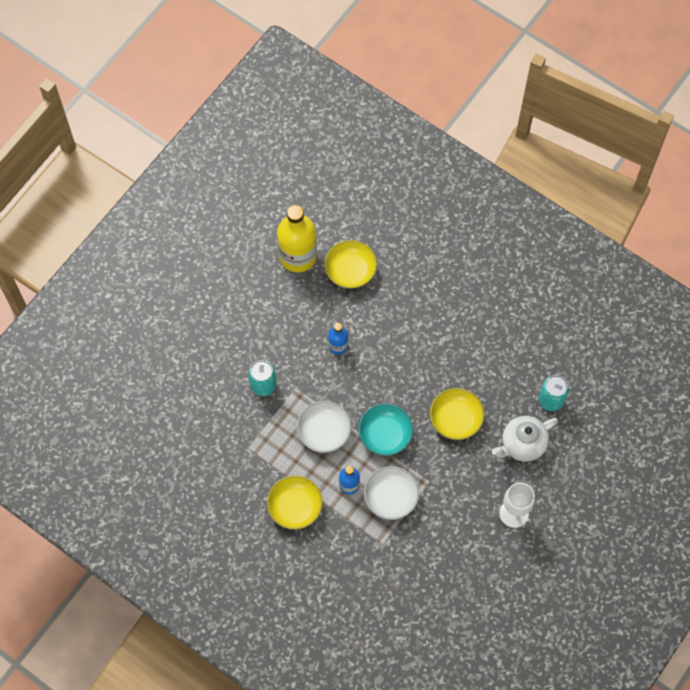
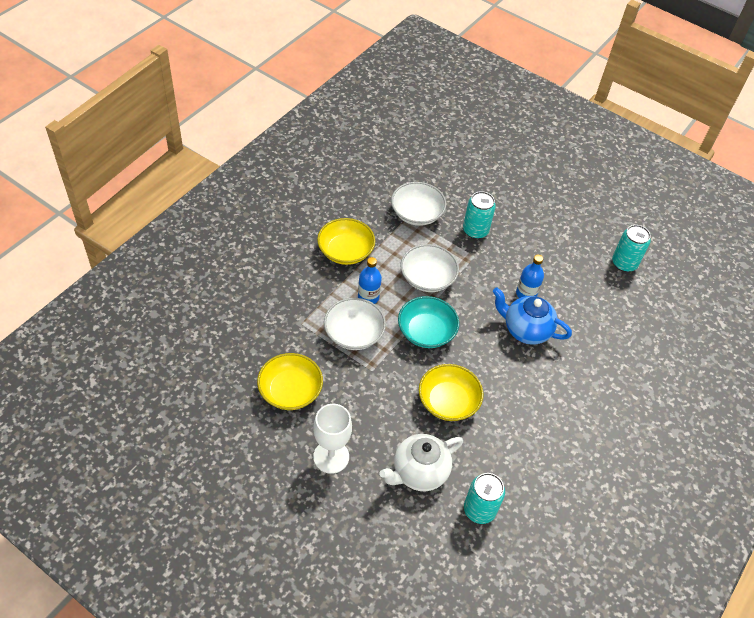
camera: 85 degrees right, 15 degrees down
yellow bottle [277,205,317,272] -> turquoise can [612,225,651,272]
yellow bowl [324,240,377,289] -> yellow bowl moved to [257,353,323,410]
white teapot [492,416,558,462] -> white teapot turned 90 degrees counterclockwise [379,434,463,491]
none -> white bowl [391,182,446,226]
none -> blue teapot [493,287,572,345]

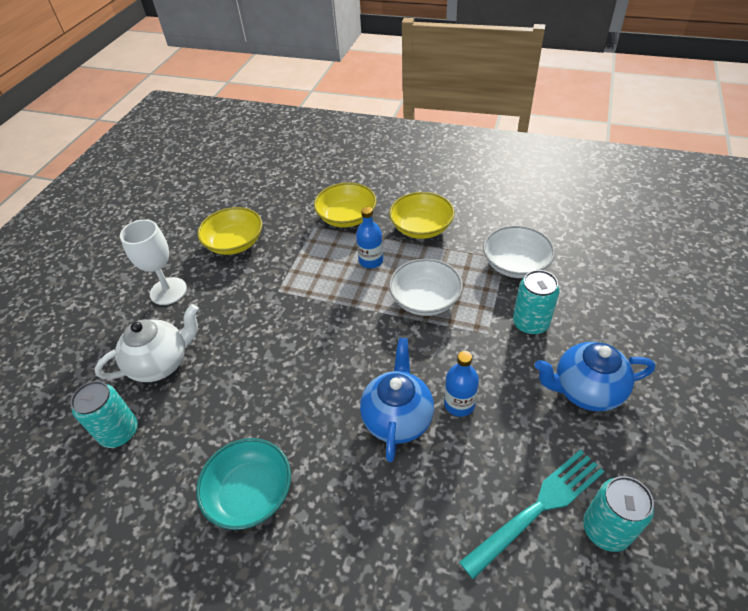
camera: 80 degrees right, 5 degrees down
white bowl [324,298,386,350] -> none
white teapot [379,434,463,491] -> white teapot turned 105 degrees clockwise [94,304,199,382]
turquoise bowl [398,296,459,348] -> turquoise bowl moved to [196,438,291,530]
yellow bowl [419,364,484,421] -> yellow bowl moved to [314,182,377,228]
none -> turquoise fork [459,449,605,579]
none -> blue teapot [535,342,655,411]

